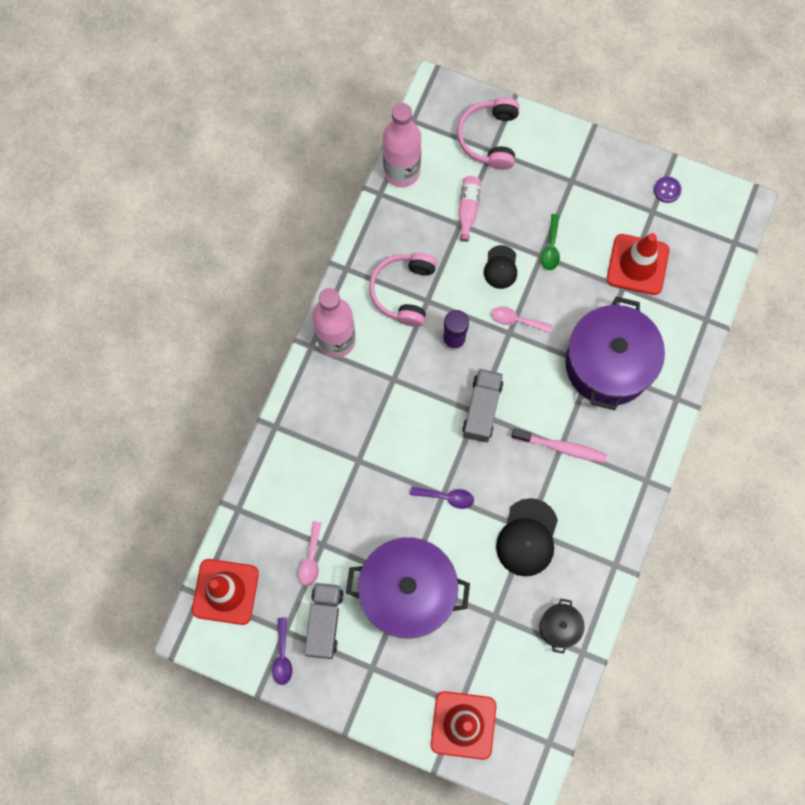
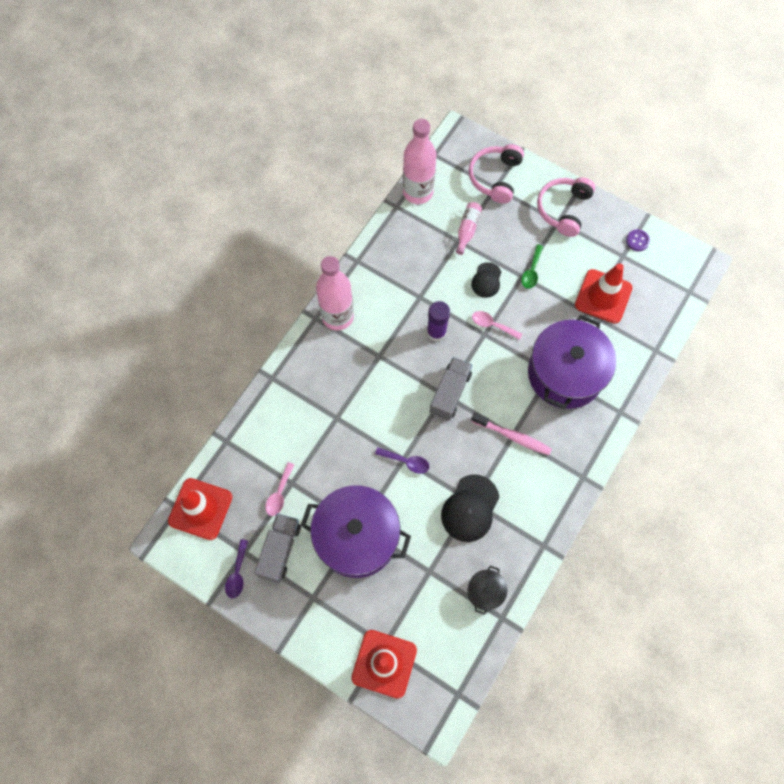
camera: 10 degrees right, 5 degrees down
pink headphones [369,253,437,327] -> pink headphones moved to [537,178,595,237]

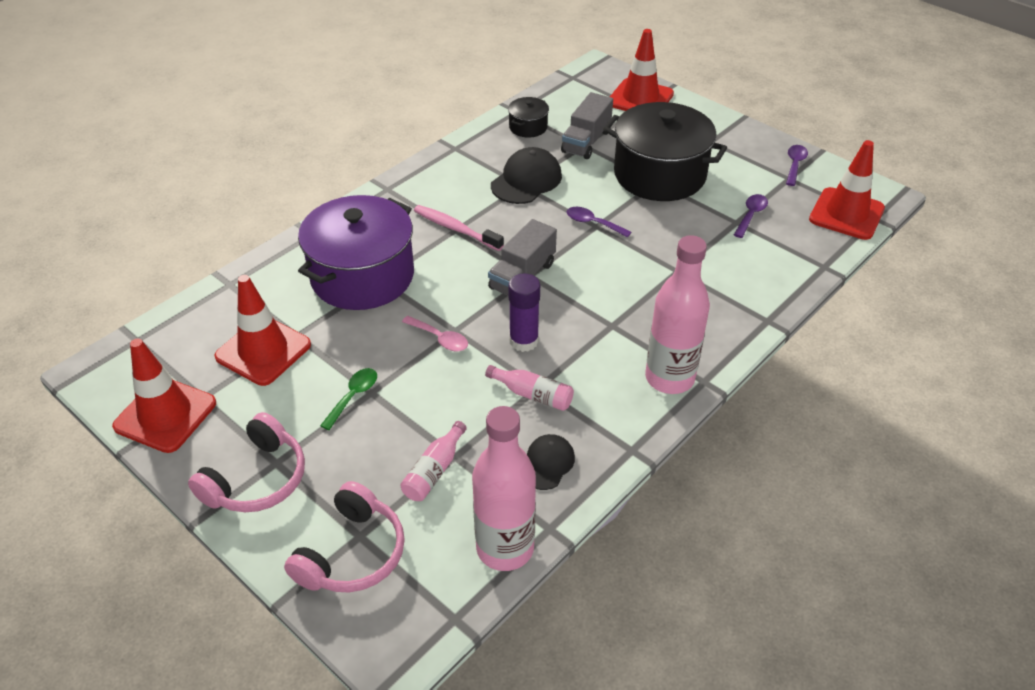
camera: 170 degrees left, 25 degrees down
grey truck [254,513,301,583] -> grey truck moved to [561,92,613,159]
pink spoon [265,462,295,516] -> purple spoon [734,194,768,238]
purple pot [301,485,411,578] -> black pot [603,102,727,201]
black cap [471,262,501,298] -> black cap moved to [527,434,575,490]
purple button [626,229,650,251] -> red traffic cone [112,339,216,453]
none -> pink bottle [485,365,574,411]

